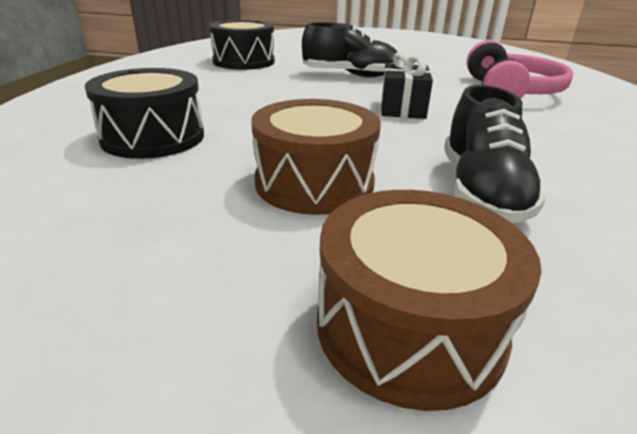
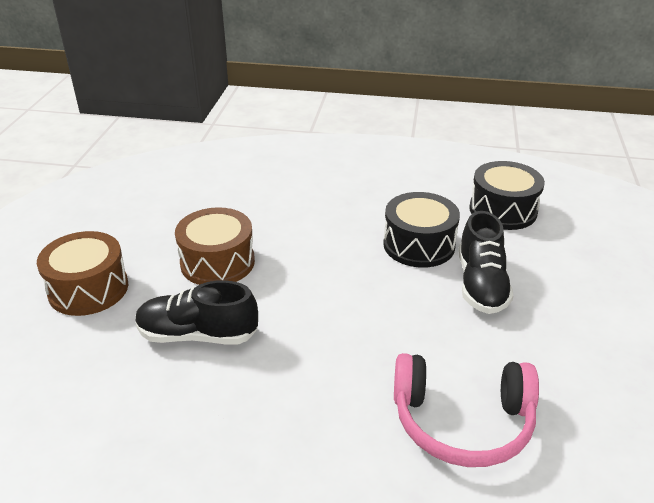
camera: 90 degrees right, 5 degrees up
black drum [85,68,204,159] -> black drum moved to [383,192,460,268]
black gift [381,51,433,119] -> none

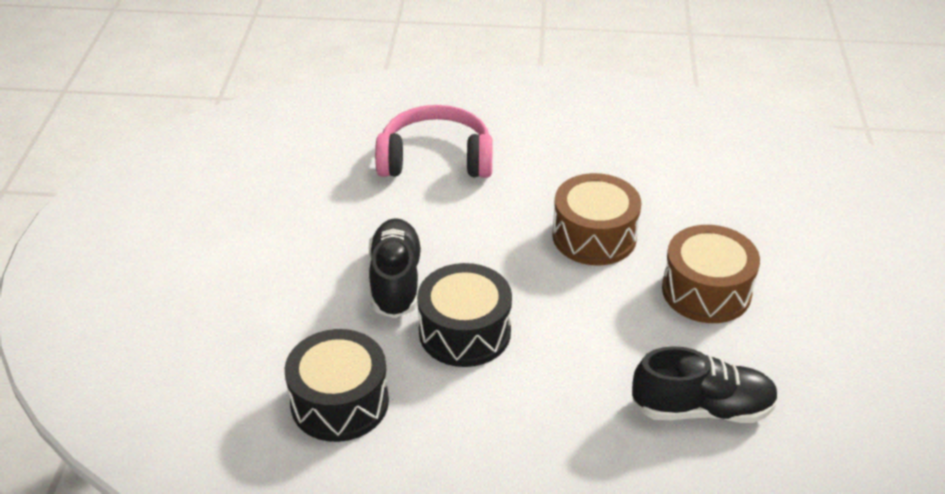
camera: 175 degrees right, 5 degrees up
brown drum [37,231,128,316] -> brown drum moved to [552,173,641,265]
black shoe [136,280,258,344] -> black shoe moved to [632,346,779,423]

